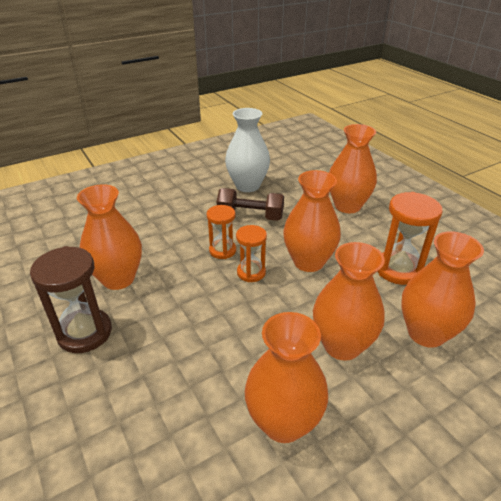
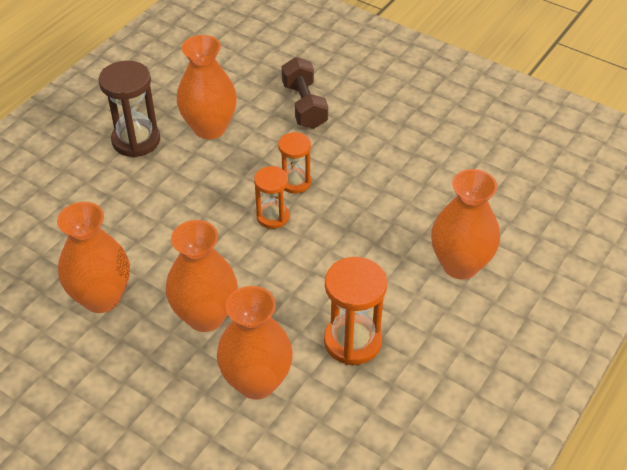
camera: 65 degrees right, 10 degrees up
brown dumbbell [217,188,284,221] -> brown dumbbell moved to [282,57,328,129]
white vase [225,108,270,192] -> none
orange vase [283,170,341,272] -> none

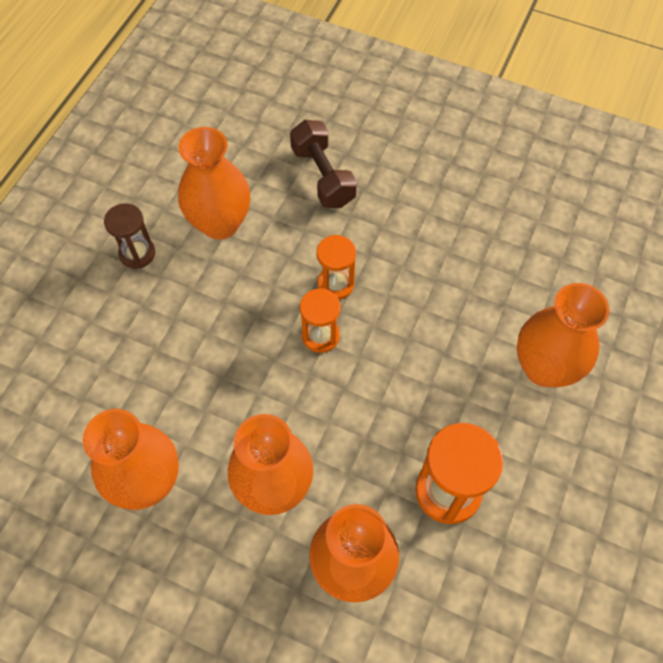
camera: 10 degrees left, 15 degrees up
brown hourglass [99,61,160,157] -> brown hourglass [104,203,155,269], size x0.63

